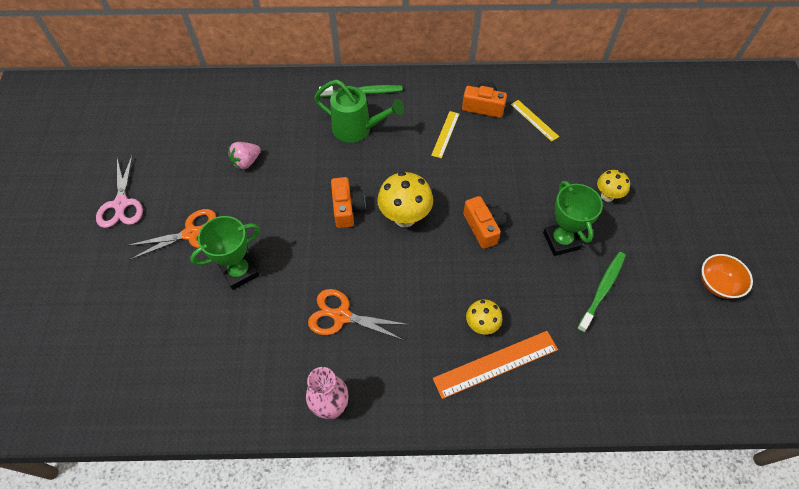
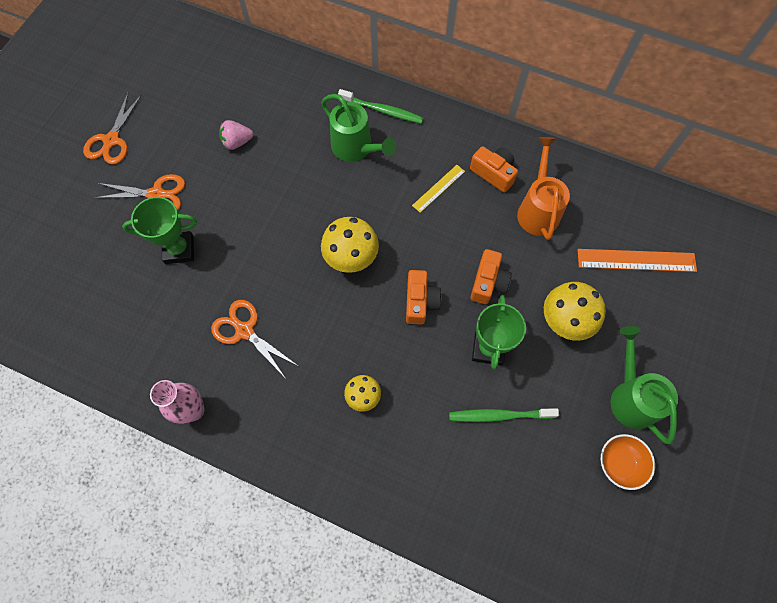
camera: 25 degrees right, 10 degrees up
pink scissors [96,155,143,228] -> orange scissors [83,92,142,165]
orange camera [331,177,365,228] -> orange camera moved to [471,249,512,304]
orange ruler [433,331,558,399] -> orange ruler moved to [577,249,697,272]
yellow ruler [511,100,559,142] -> orange watering can [517,137,570,240]
green toothbrush [577,252,626,333] -> green toothbrush turned 150 degrees counterclockwise [449,408,559,422]
yellow mushroom [597,170,630,202] -> yellow mushroom [544,282,606,341], size x1.68
none -> green watering can [610,326,678,444]

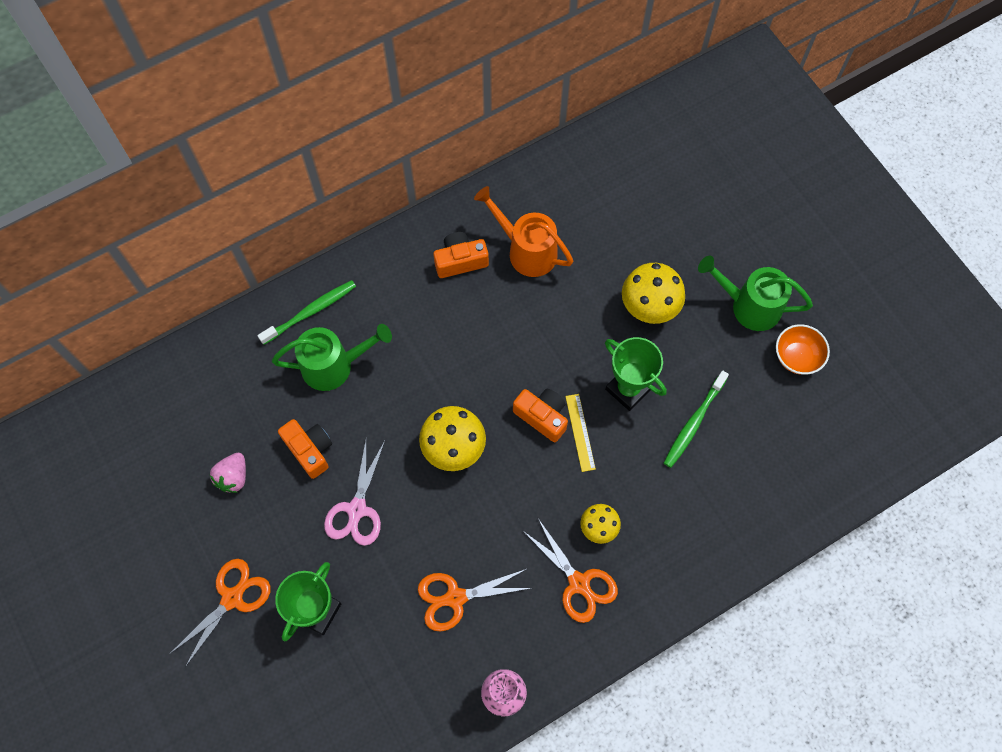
camera: 55 degrees left, 0 degrees up
orange scissors [83,92,142,165] -> orange scissors moved to [522,517,618,623]
yellow ruler [412,165,465,213] -> yellow ruler moved to [565,394,596,472]
orange camera [471,249,512,304] -> orange camera moved to [278,419,332,479]
orange ruler [577,249,697,272] -> none
none -> pink scissors [324,437,385,546]

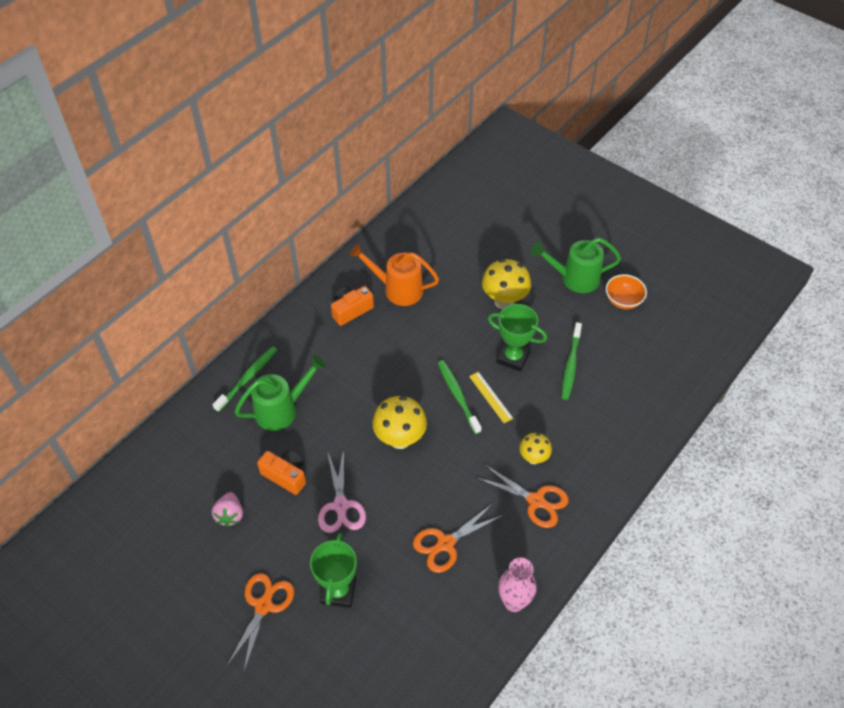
camera: 20 degrees left, 15 degrees down
orange camera [513,389,568,442] -> green toothbrush [438,360,482,434]

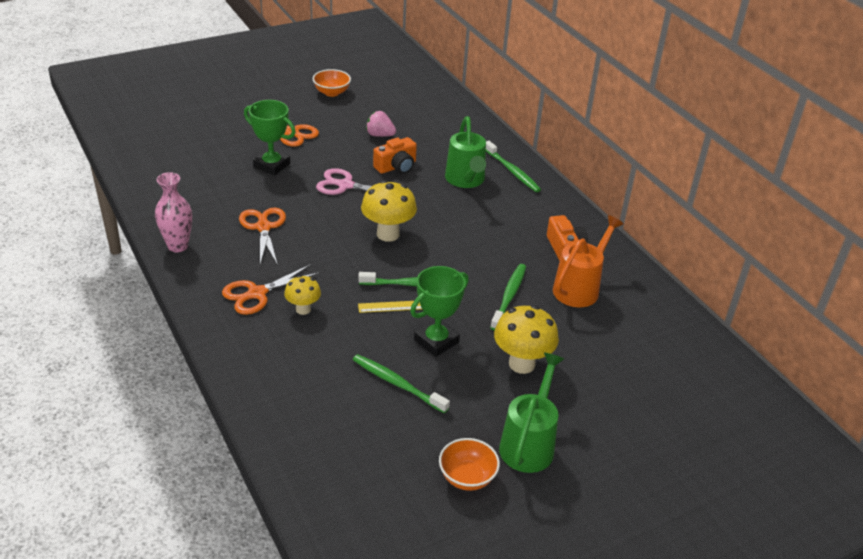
camera: 110 degrees right, 15 degrees down
none -> orange bowl [313,69,351,97]
none -> green toothbrush [490,264,526,331]

